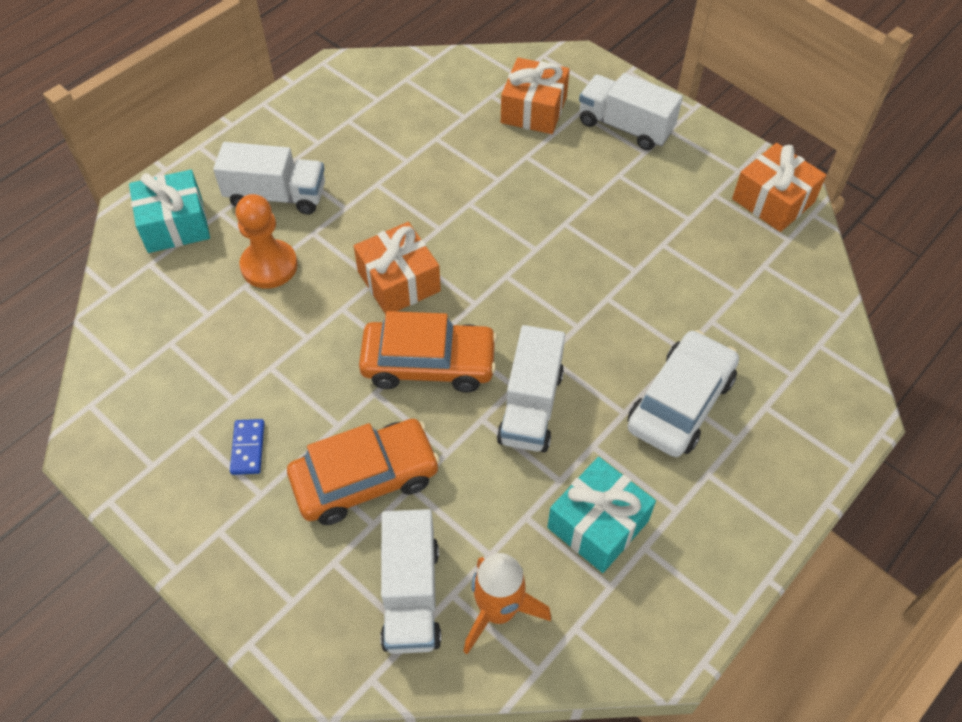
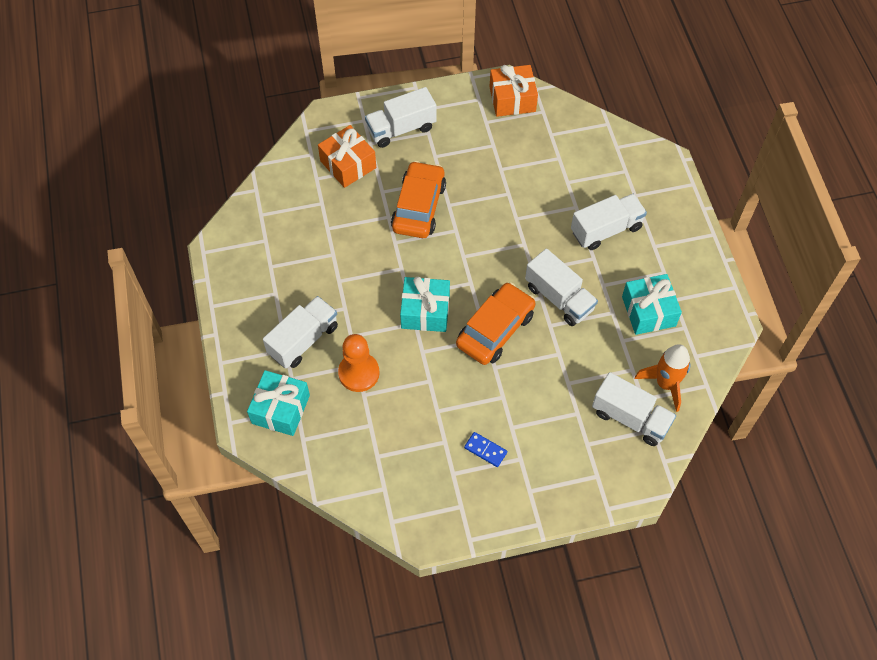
camera: 55 degrees left, 5 degrees up
orange car [287,419,440,525] -> orange car moved to [391,161,446,238]
orange gift [354,222,441,315] -> turquoise gift [400,277,450,332]
white car [628,330,739,457] -> white truck [571,193,647,250]

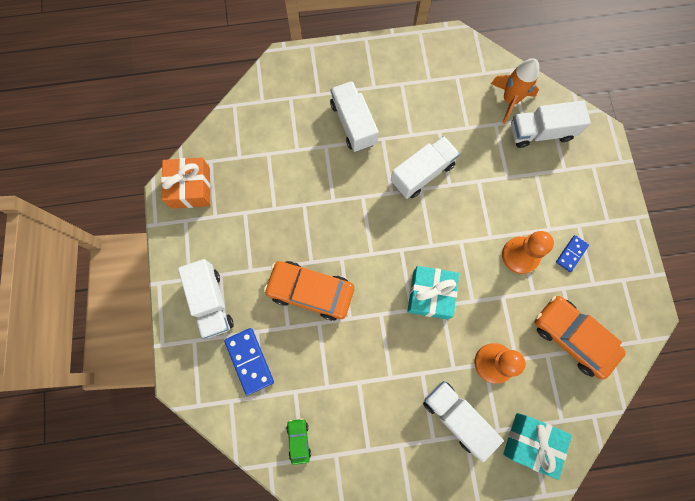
camera: 85 degrees left, 15 degrees up
orange gift [318,125,376,188] -> blue domino [224,328,274,395]
orange car [456,282,536,365] -> orange car moved to [535,296,626,379]
white truck [592,372,676,446] -> white truck turned 135 degrees counterclockwise [511,100,591,148]
turquoise gift [622,274,682,335] -> none
none -> green car [286,418,311,465]
none -> orange pawn [502,231,554,274]

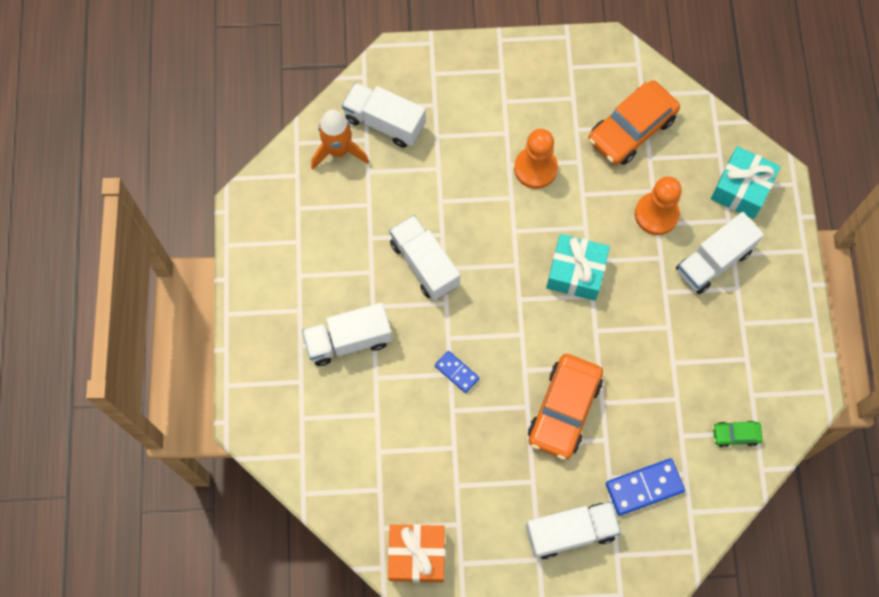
camera: 85 degrees left, 5 degrees down
white truck [511,100,591,148] -> white truck turned 120 degrees clockwise [342,82,426,148]
blue domino [556,235,589,272] -> blue domino moved to [435,351,479,393]

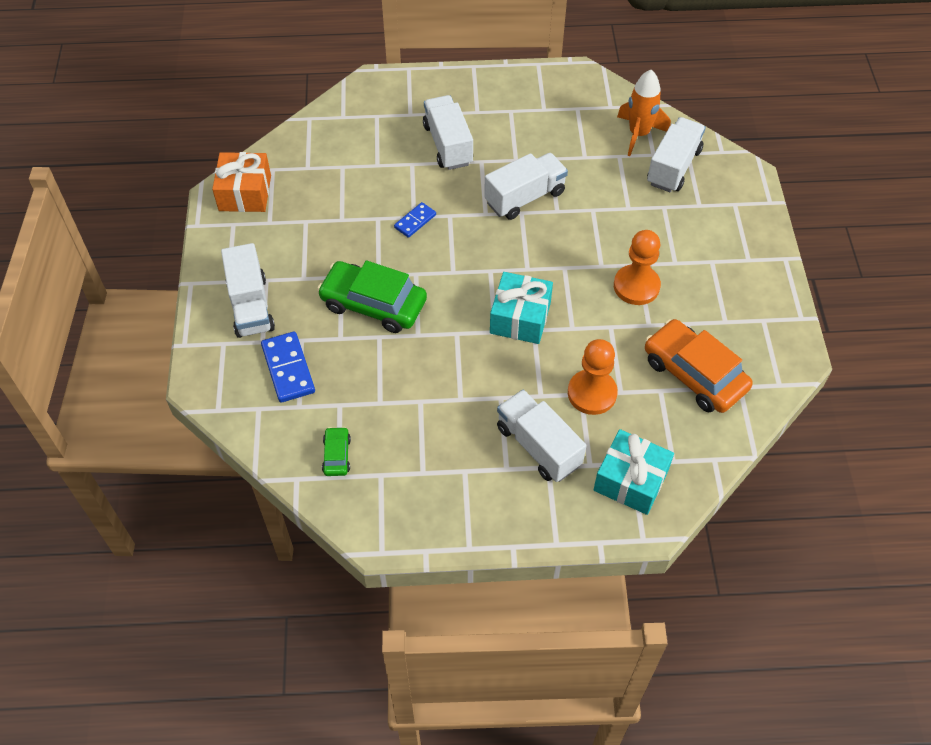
camera: 90 degrees right, 15 degrees down
orange car [528,354,603,460] -> green car [317,261,427,333]

